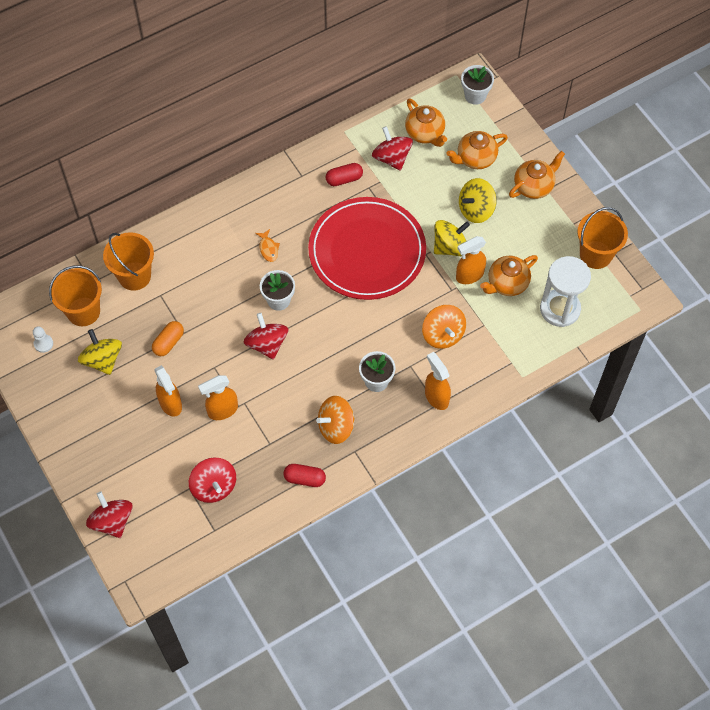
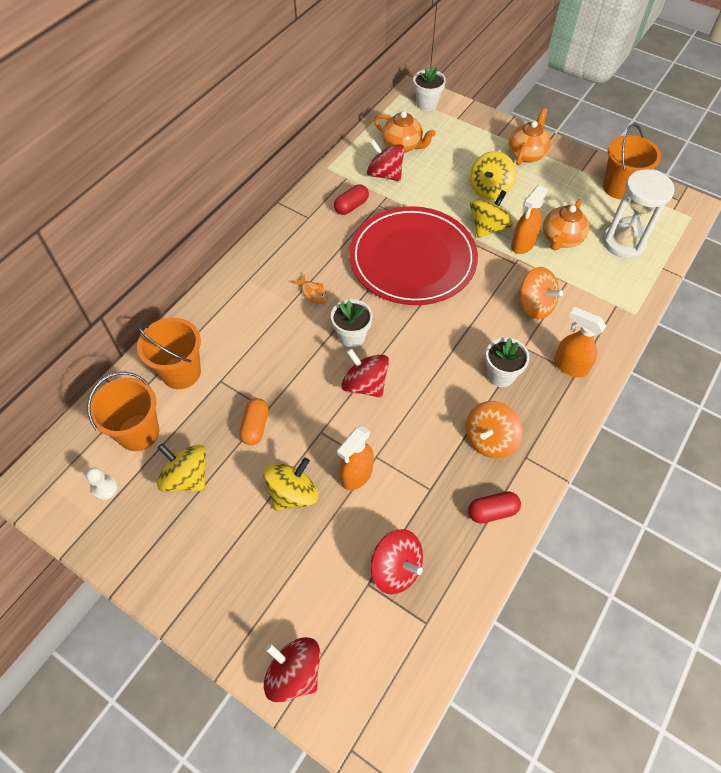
camera: 25 degrees left, 5 degrees down
orange spray bottle [154,365,182,417] -> yellow spinning top [263,457,318,511]
orange teapot [446,131,508,169] -> none

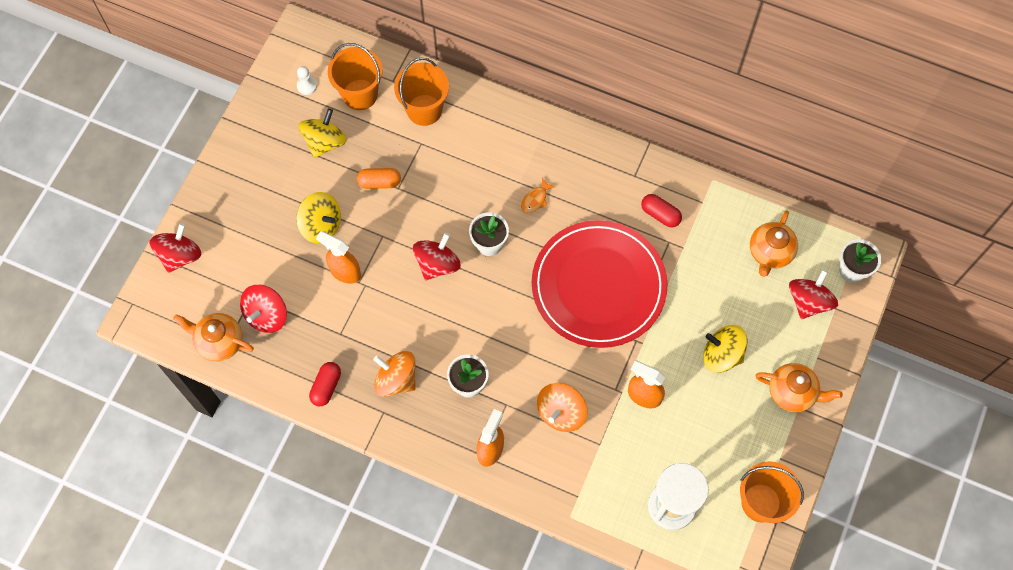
camera: 80 degrees right, 10 degrees up
red spinning top [367,139,405,181] -> red spinning top moved to [789,270,838,319]
red capsule [468,491,521,524] -> red capsule turned 45 degrees clockwise [309,362,341,406]
yellow spinning top [470,190,513,238] -> none
orange teapot [543,199,589,251] -> orange teapot moved to [173,313,254,361]

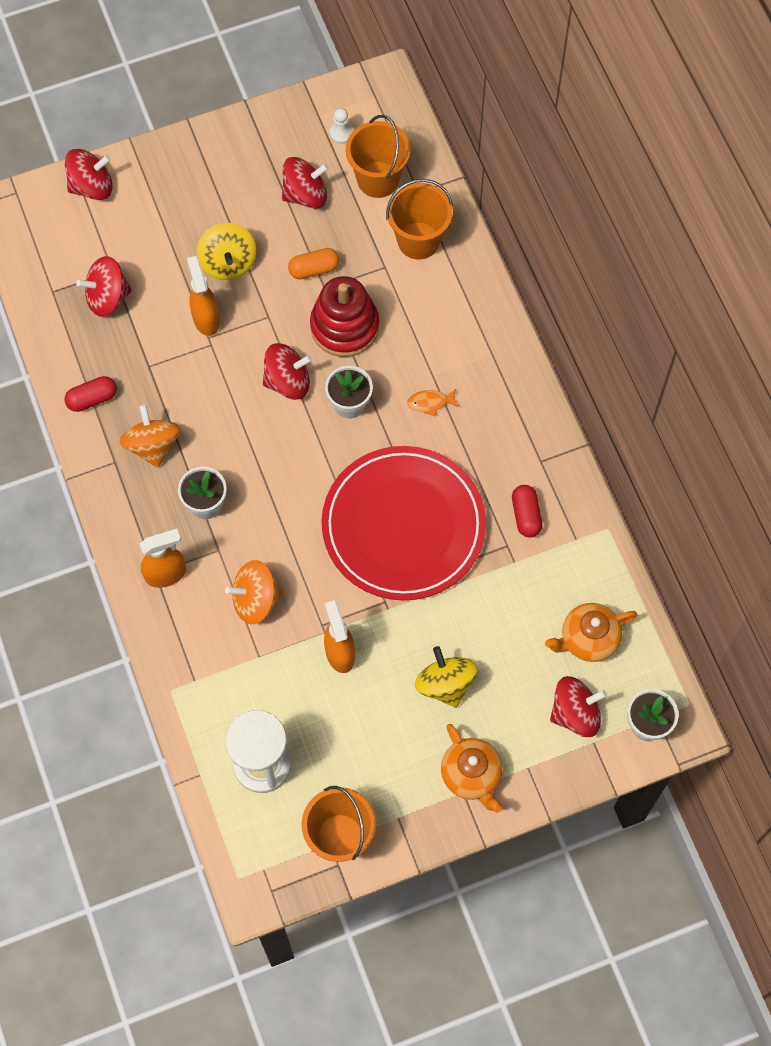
camera: 45 degrees right, 0 degrees up
orange teapot [173,313,254,361] -> none
yellow spinning top [298,108,347,158] -> red spinning top [282,157,329,209]
orange capsule [357,168,401,189] -> orange capsule turned 60 degrees counterclockwise [288,248,339,279]
none -> red stacking toy [310,276,379,357]

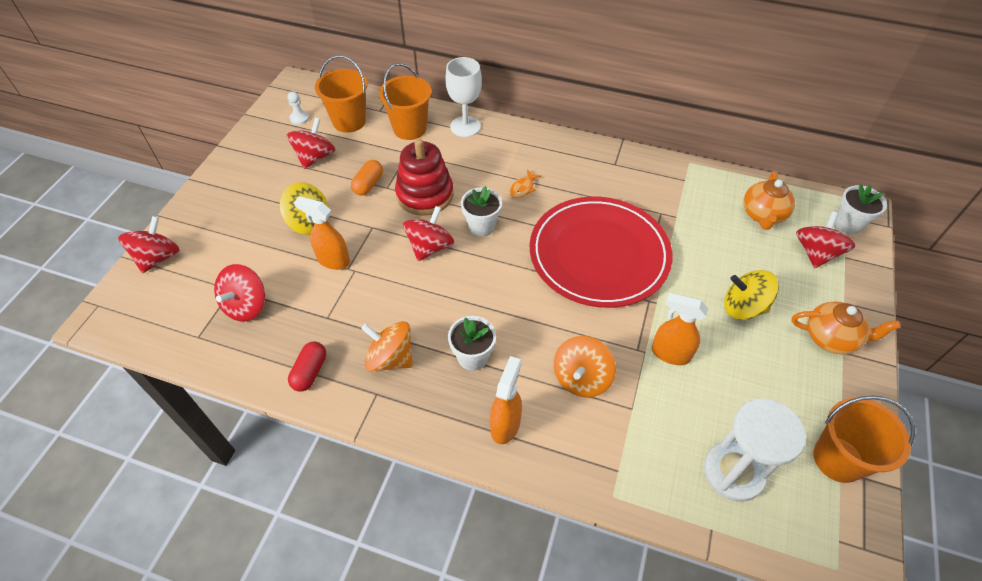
camera: 50 degrees left, 15 degrees down
red capsule [512,485,542,538] -> none
none -> white goblet [445,57,482,137]

